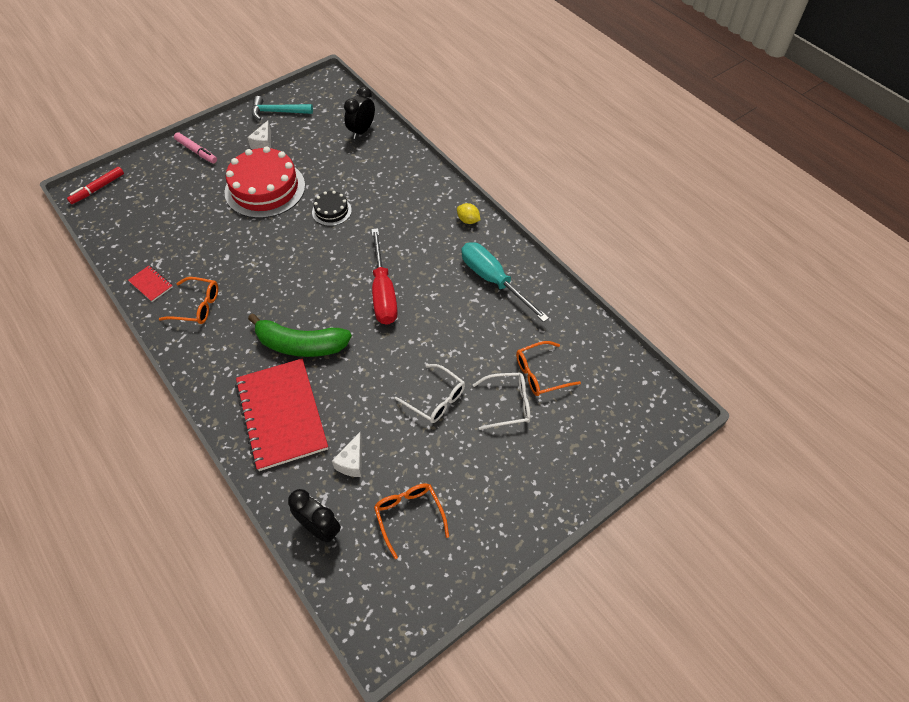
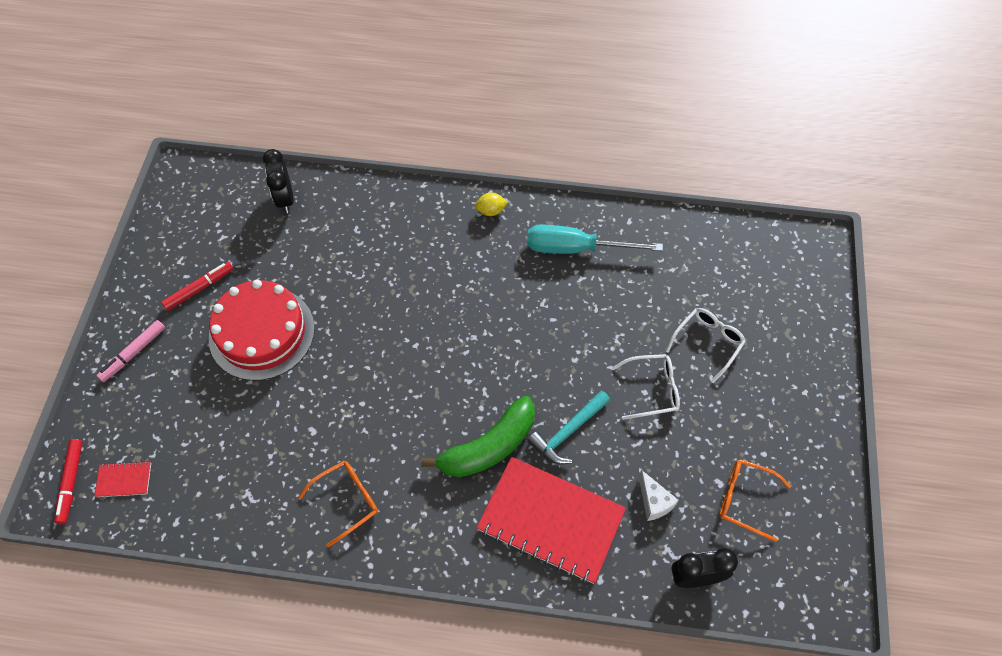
camera: 45 degrees left, 5 degrees up
red notebook [128,266,173,302] -> red notebook moved to [94,461,151,497]
pink marker [174,132,217,163] -> pink marker turned 135 degrees clockwise [96,320,165,382]
white cheese [247,121,271,149] -> red marker [161,262,233,311]
turquoise hammer [252,96,313,120] -> turquoise hammer moved to [527,390,610,465]
black cake [312,191,352,226] -> none
red screwdriver [371,228,398,325] -> none
orange glasses [516,341,581,396] -> none

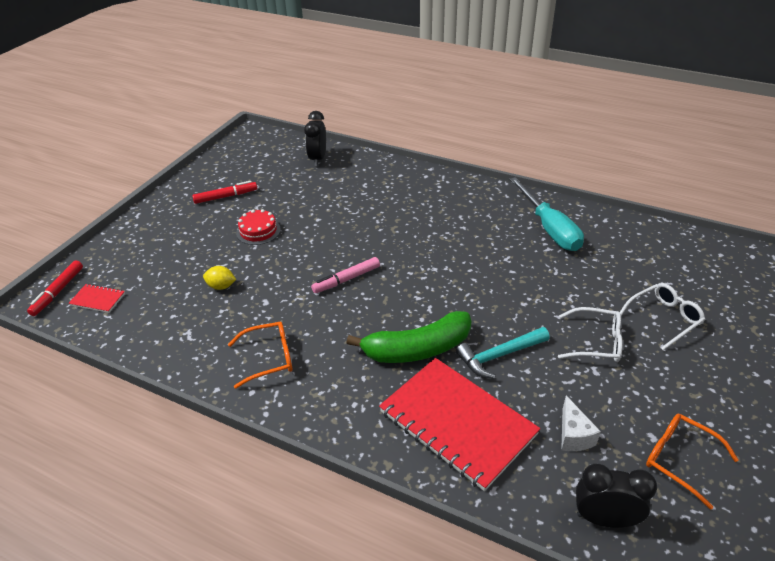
camera: 20 degrees right, 20 degrees down
pink marker [96,320,165,382] -> pink marker moved to [311,257,380,293]
red cake [209,279,315,381] -> red cake [236,209,281,245], size x0.48
yellow lemon [475,193,508,216] -> yellow lemon moved to [203,266,236,290]
turquoise screwdriver [527,225,663,254] -> turquoise screwdriver turned 135 degrees counterclockwise [509,177,584,251]

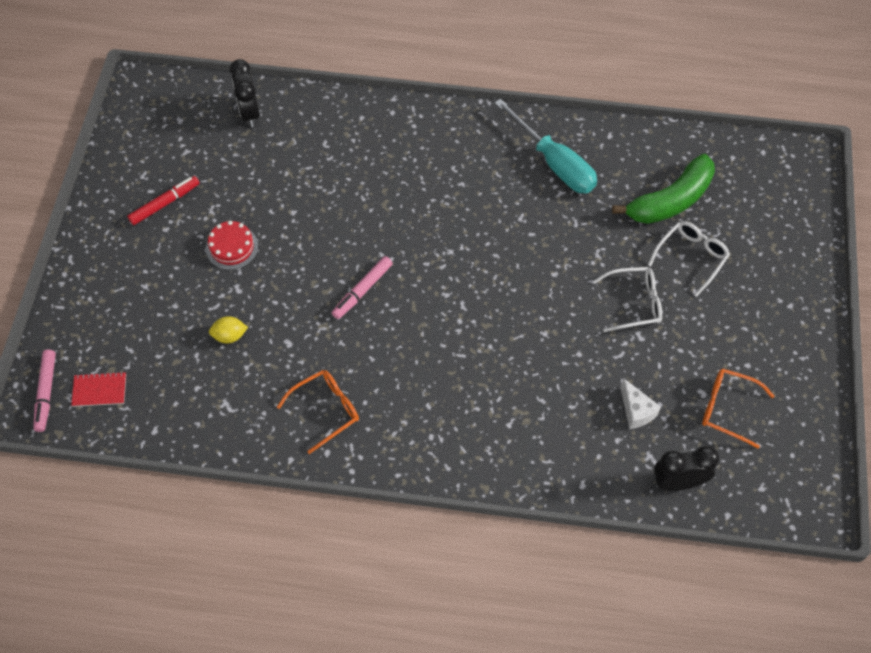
camera: 20 degrees left, 20 degrees up
red marker [27,260,83,316] -> pink marker [33,350,56,432]
green banana [347,311,471,363] -> green banana moved to [612,154,715,224]
red notebook [379,358,540,491] -> none
turquoise hammer [456,327,550,379] -> none

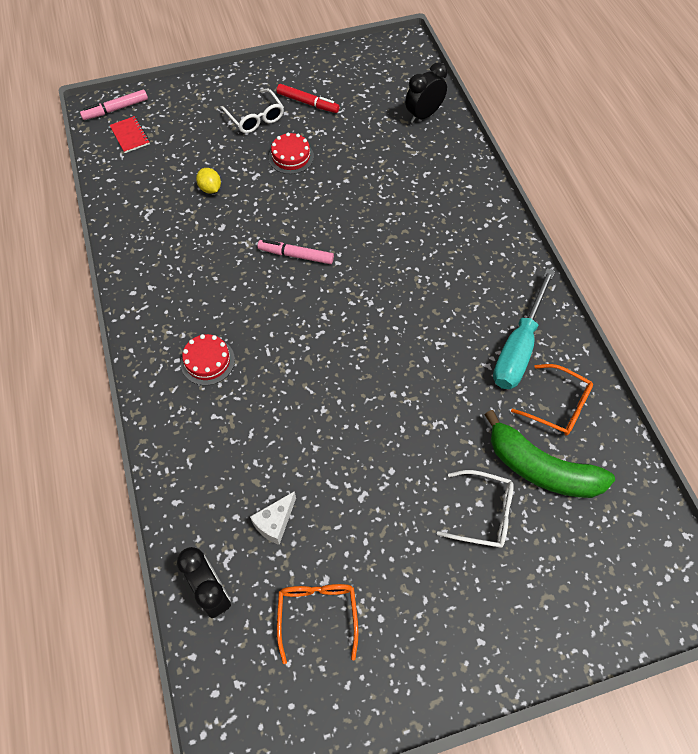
camera: 65 degrees right, 0 degrees up
orange glasses [277,370,359,454] -> orange glasses moved to [511,364,593,436]
white glasses [593,267,662,332] -> white glasses moved to [220,89,284,133]
none -> red cake [181,334,235,385]

